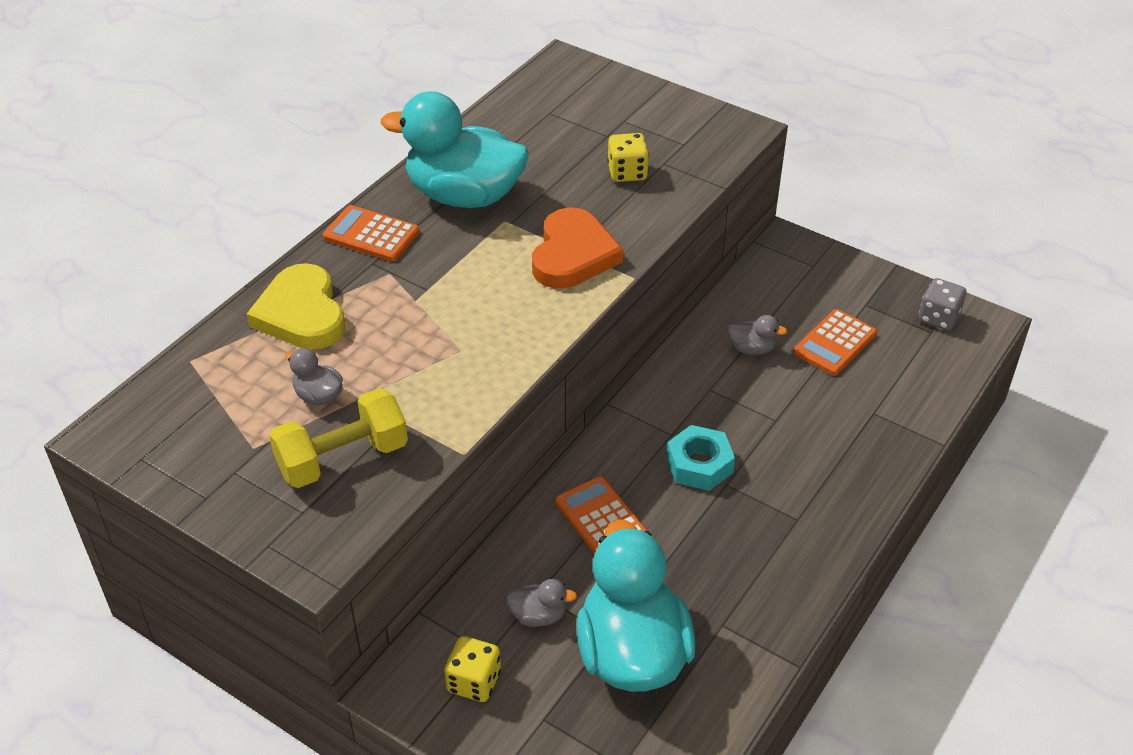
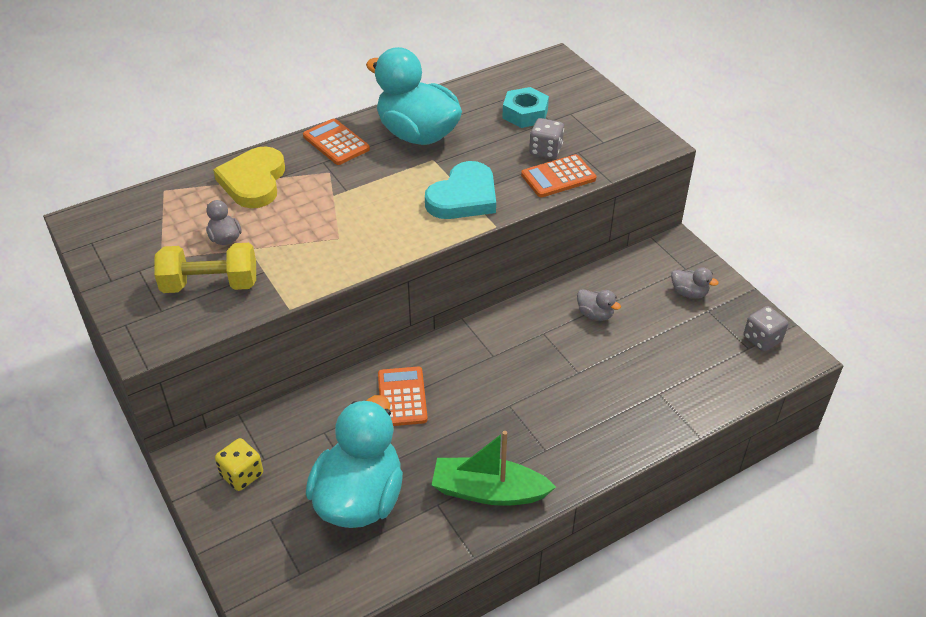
camera: 25 degrees right, 0 degrees up
grey duck [506,579,577,627] -> grey duck moved to [671,267,719,298]
orange heart [532,208,623,289] -> turquoise heart [425,161,496,219]
yellow dice [607,133,649,182] -> grey dice [529,118,564,159]
turquoise nut [666,425,735,491] -> turquoise nut moved to [502,87,549,128]
orange calculator [793,309,877,376] -> orange calculator moved to [521,154,596,198]
none -> green boat [431,431,556,506]

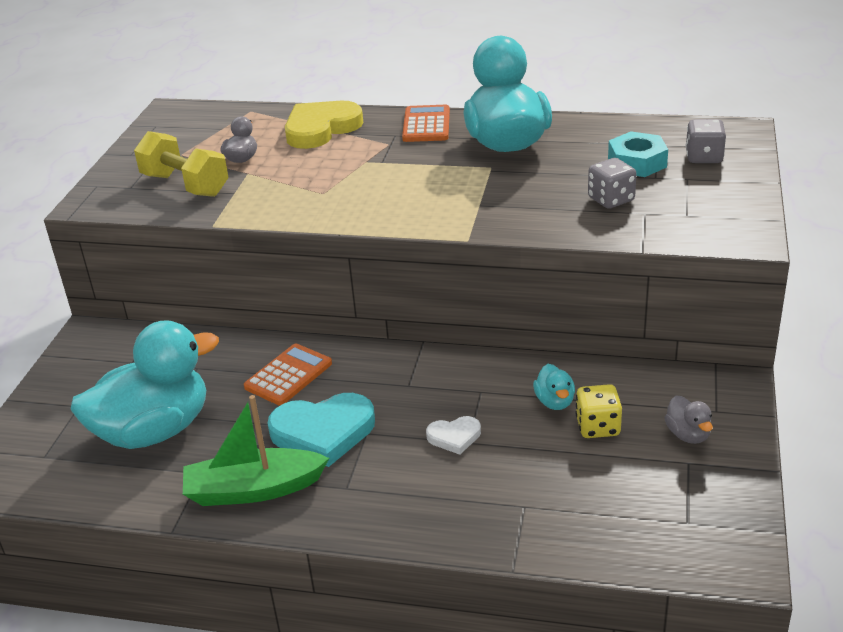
camera: 45 degrees right, 10 degrees down
yellow dice [215,438,263,491] -> yellow dice moved to [576,384,622,438]
turquoise heart [425,161,496,219] -> turquoise heart moved to [267,393,375,467]
green boat [431,431,556,506] -> green boat turned 60 degrees counterclockwise [183,395,329,506]
orange calculator [521,154,596,198] -> none
grey duck [577,289,621,321] -> turquoise duck [533,364,575,410]
grey dice [744,306,788,351] -> grey dice moved to [686,119,726,163]
none -> white heart [426,416,481,455]

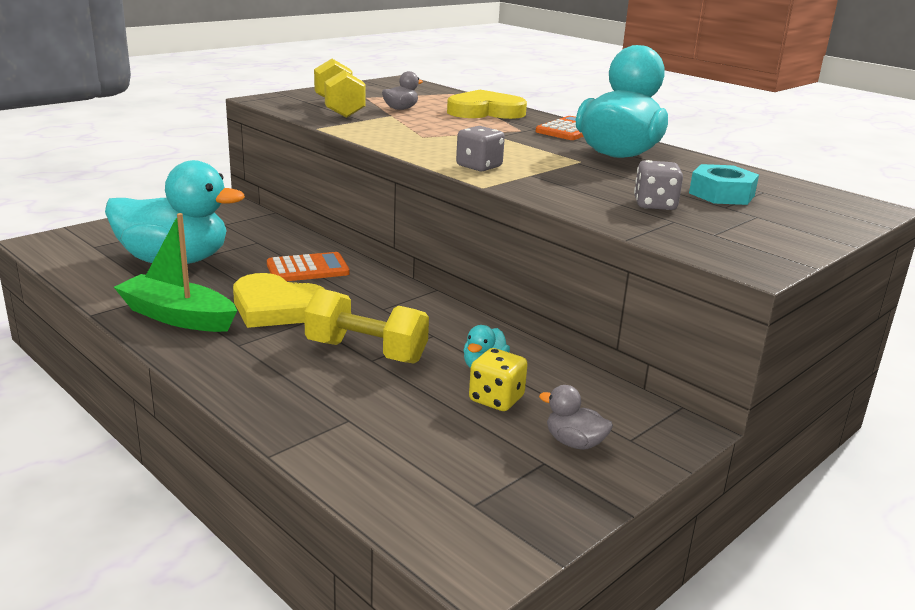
camera: 30 degrees right, 10 degrees down
turquoise heart [267,393,375,467] -> yellow heart [233,273,326,328]
white heart [426,416,481,455] -> yellow dumbbell [304,289,429,364]
grey duck [664,395,713,444] -> grey duck turned 105 degrees clockwise [539,385,613,450]
grey dice [686,119,726,163] -> grey dice moved to [456,126,505,171]

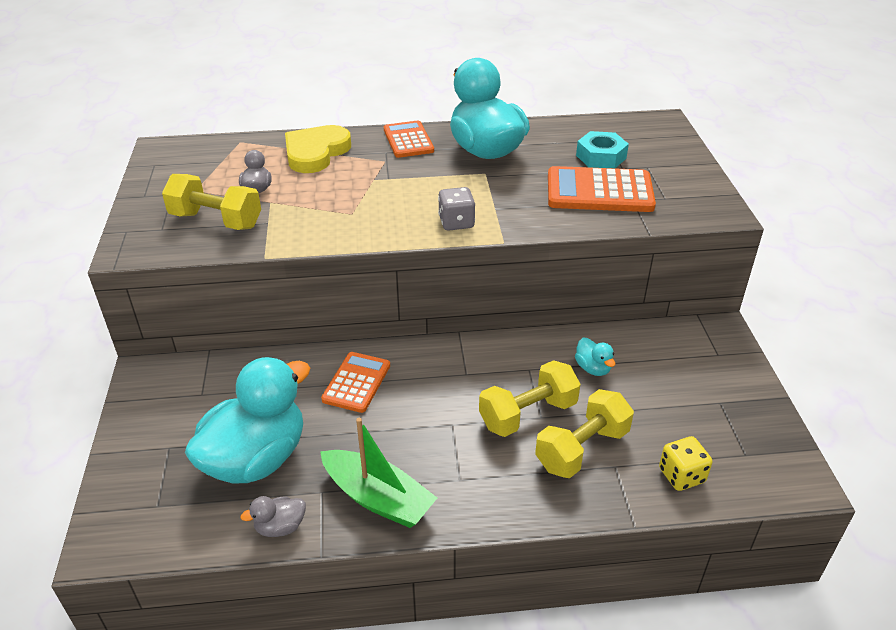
camera: 50 degrees left, 15 degrees up
green boat [114,213,237,332] -> green boat turned 120 degrees counterclockwise [320,418,437,528]
yellow heart [233,273,326,328] -> none
yellow dice [469,348,528,411] -> yellow dice moved to [659,436,712,491]
grey duck [539,385,613,450] -> grey duck moved to [240,496,306,537]
grey dice [634,160,683,210] -> orange calculator [548,166,656,212]
none -> yellow dumbbell [535,389,634,478]

